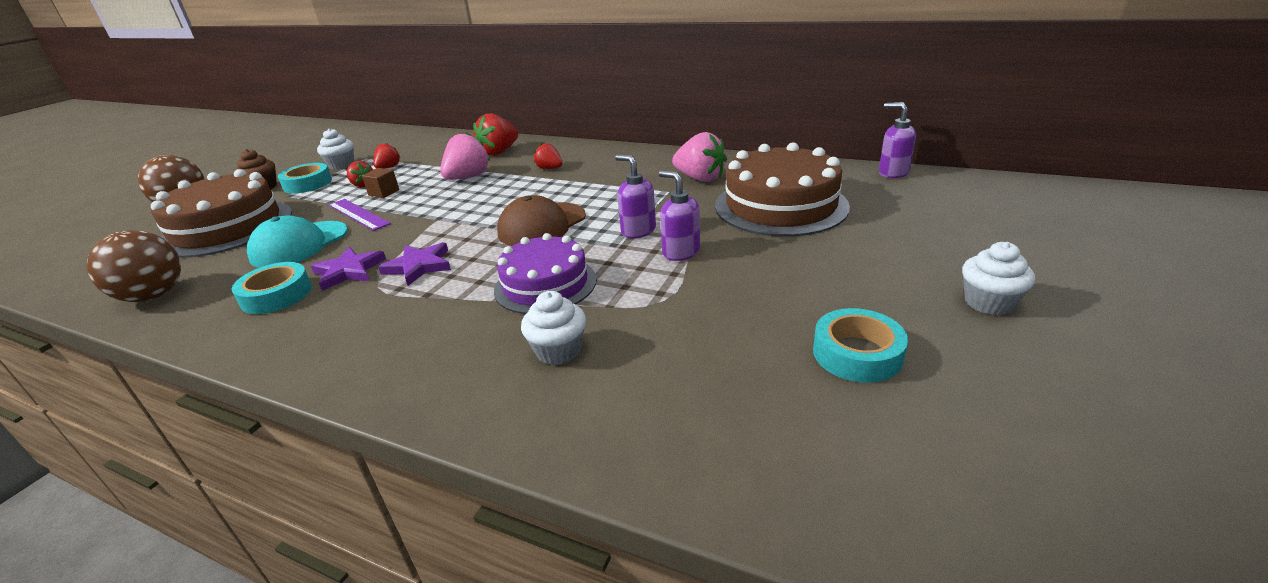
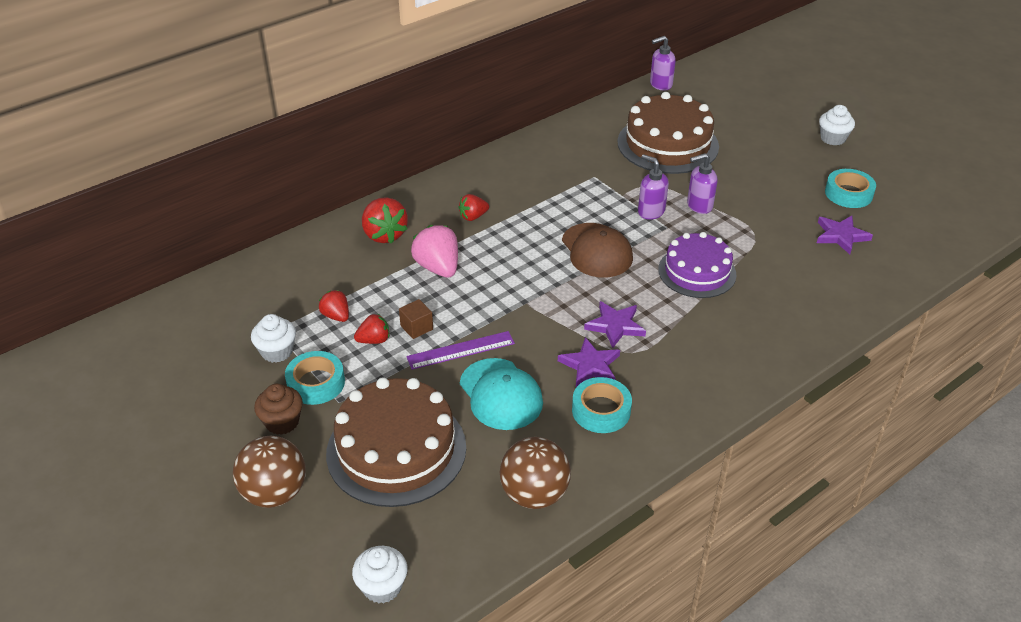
camera: 65 degrees left, 10 degrees up
white cupcake [521,291,586,365] -> white cupcake moved to [352,546,407,603]
purple soap dispenser [615,155,656,238] -> purple soap dispenser turned 60 degrees clockwise [638,154,669,220]
pink strawberry [672,132,727,182] -> none
none -> purple star [817,216,873,254]

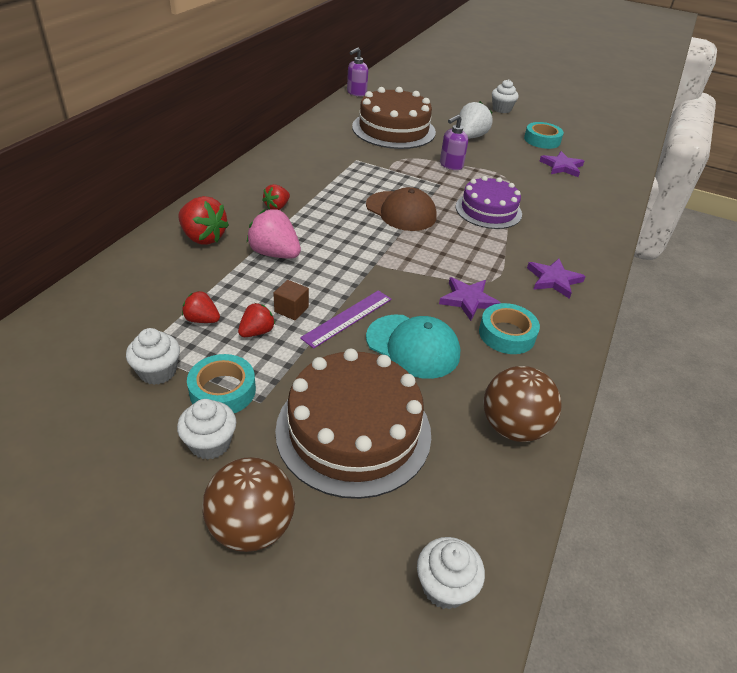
camera: 30 degrees left, 0 degrees up
brown cupcake [254,384,303,435] -> white cupcake [177,399,236,460]
purple star [584,301,646,348] -> purple star moved to [527,259,586,299]
purple soap dispenser [638,154,669,220] -> none
none -> white strawberry [459,101,493,139]

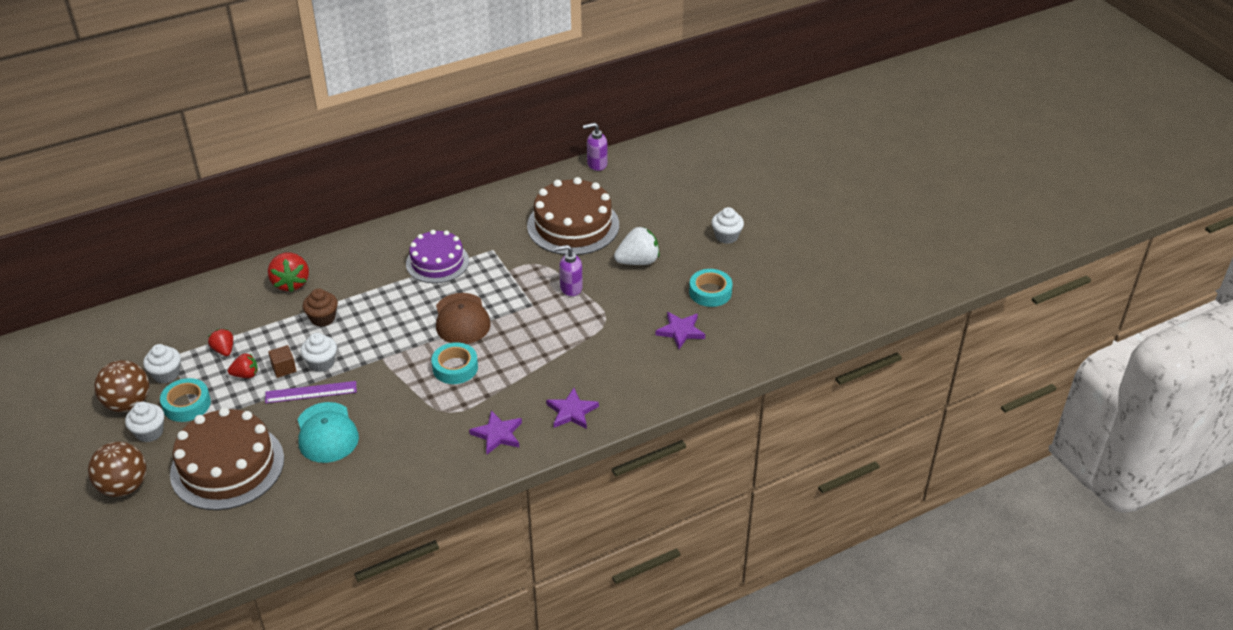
camera: 40 degrees right, 0 degrees up
pink strawberry [247,209,301,258] -> brown cupcake [303,288,338,327]
red strawberry [262,184,290,210] -> none
white cupcake [417,537,485,609] -> white cupcake moved to [301,333,337,372]
purple star [439,277,500,321] -> purple star moved to [546,388,599,429]
purple cake [456,176,522,229] -> purple cake moved to [406,230,469,283]
turquoise tape [479,303,540,354] -> turquoise tape moved to [432,342,478,384]
brown ball [484,366,562,442] -> brown ball moved to [94,360,149,412]

